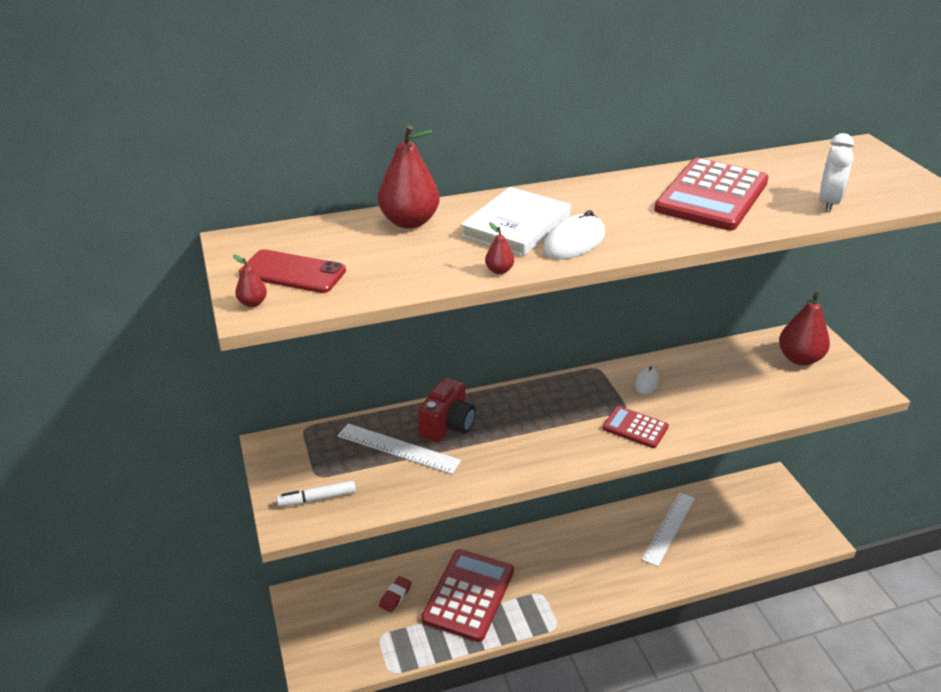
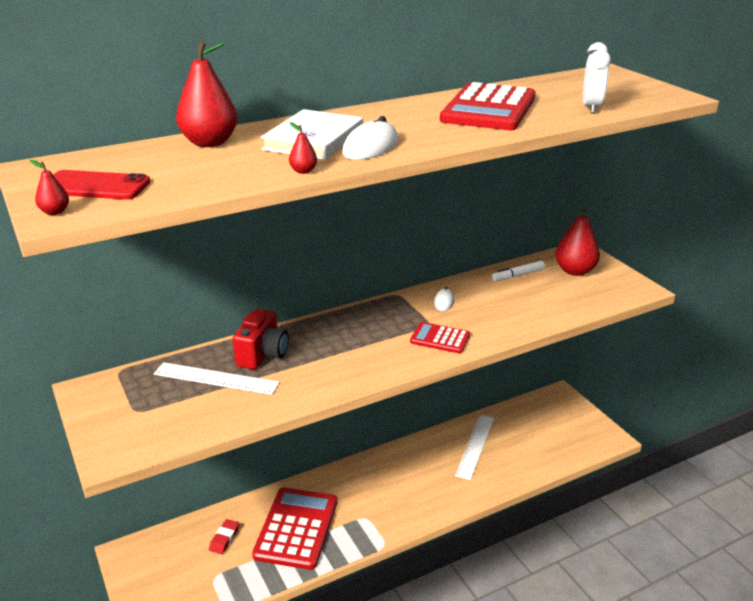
camera: 10 degrees left, 5 degrees down
white marker [277,480,356,507] -> white marker moved to [492,261,545,281]

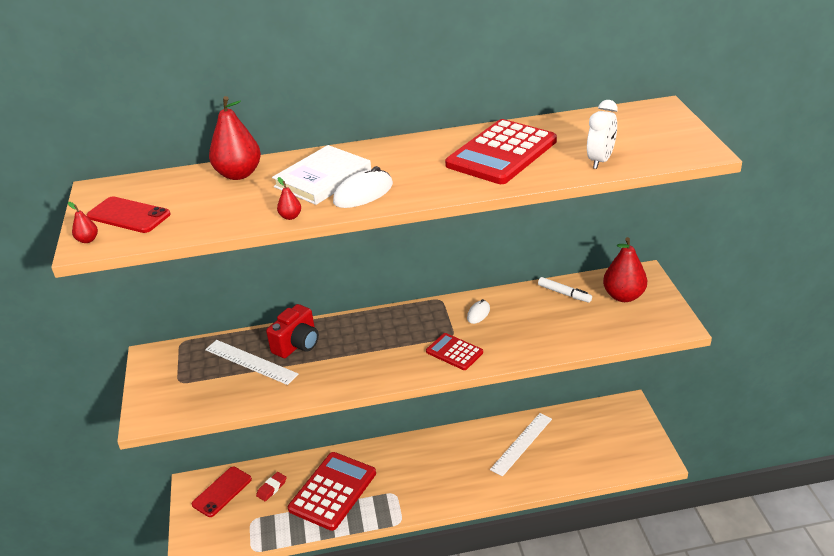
camera: 20 degrees right, 5 degrees up
white marker [492,261,545,281] -> white marker turned 135 degrees counterclockwise [538,277,592,303]
none -> red phone [192,467,252,517]

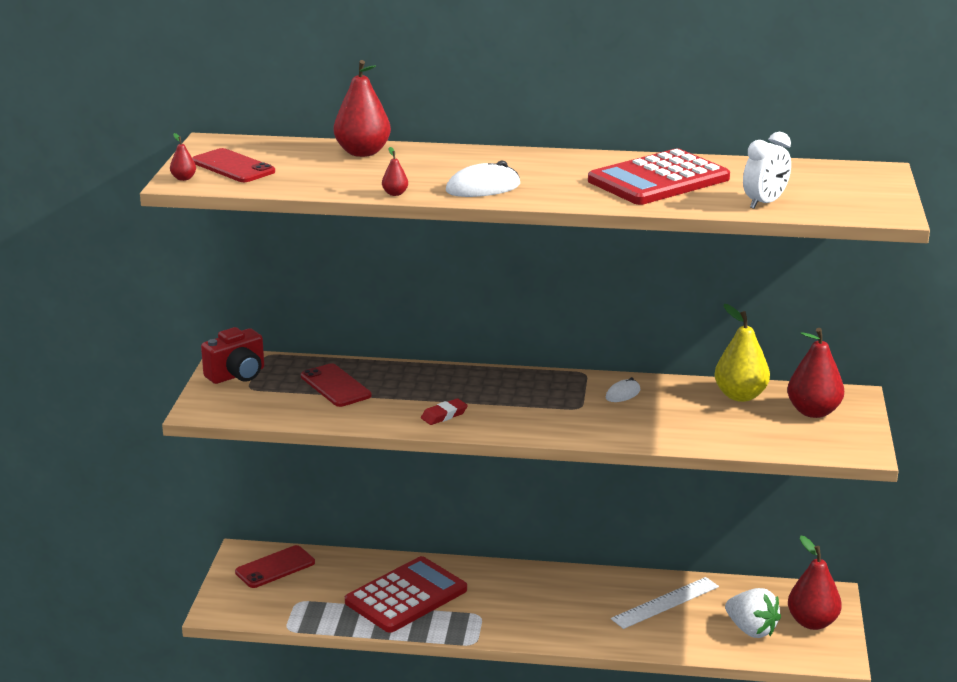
camera: 15 degrees right, 10 degrees down
white ruler [205,340,299,385] -> red phone [301,363,372,407]
red eraser [256,472,287,501] -> red eraser moved to [421,398,468,425]
red camera [266,304,319,358] -> red camera moved to [201,327,264,384]
white book [272,145,371,205] -> none
red calculator [426,333,483,370] -> none
white marker [538,277,592,303] -> yellow pear [714,304,770,402]
none -> white strawberry [725,588,781,638]
none -> red pear [788,535,842,630]

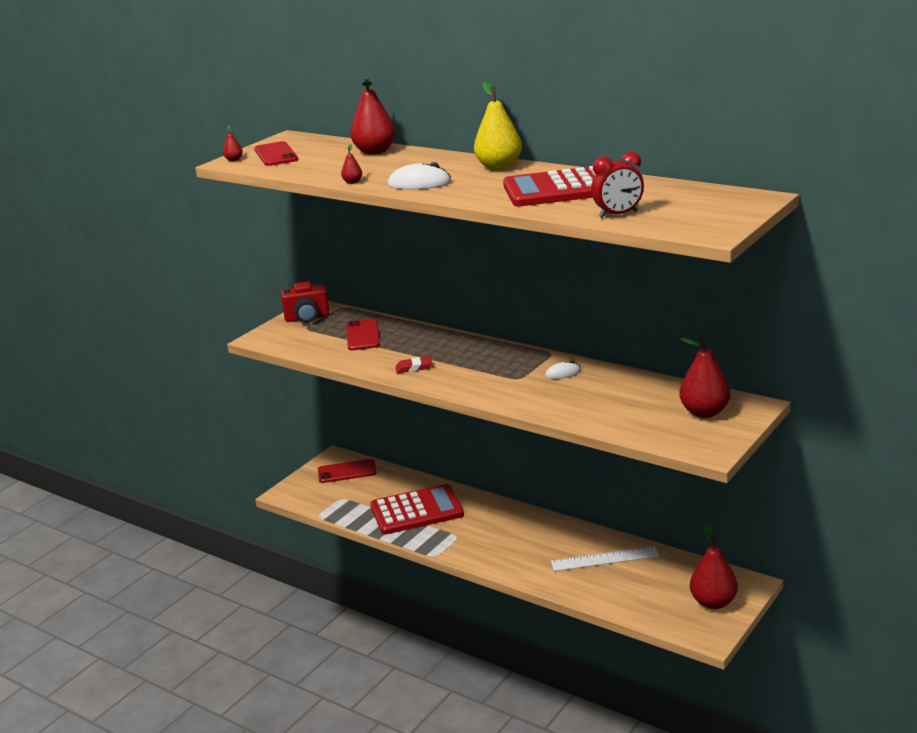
camera: 30 degrees right, 0 degrees up
yellow pear [714,304,770,402] -> yellow pear moved to [474,81,522,170]
white strawberry [725,588,781,638] -> none
white clock [743,132,791,209] -> red clock [591,151,644,218]

